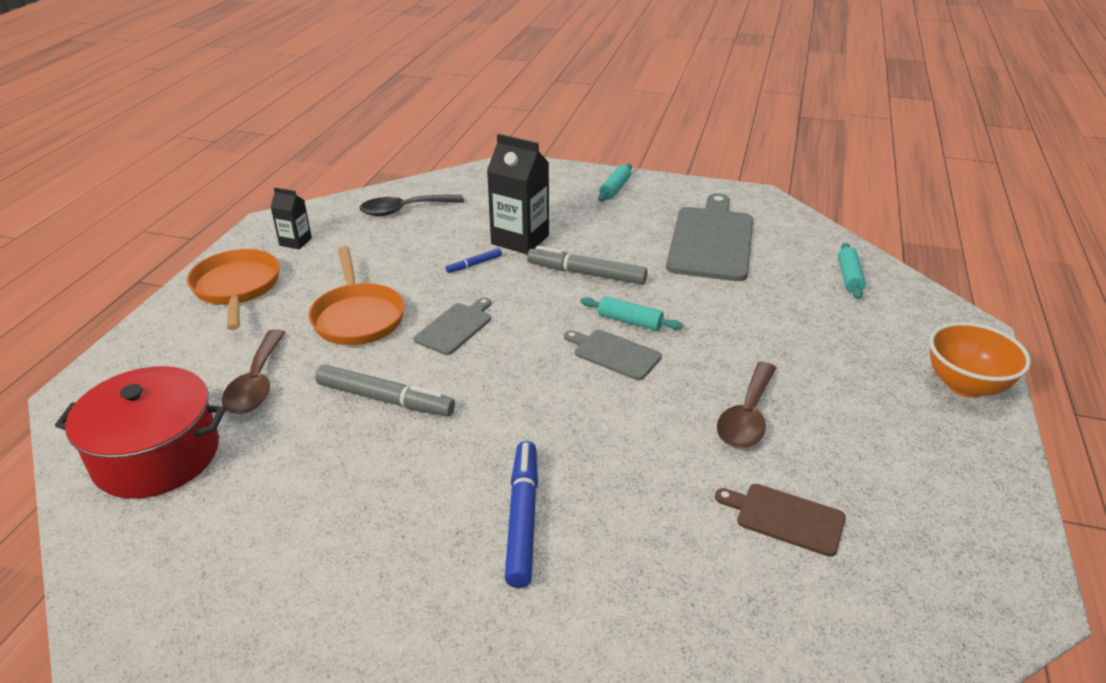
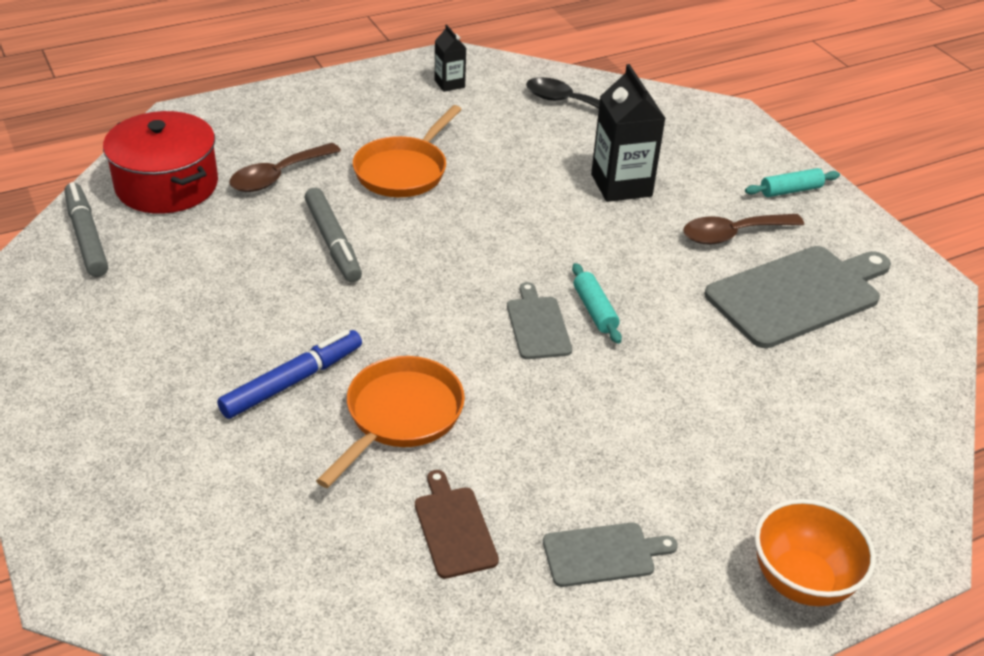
camera: 45 degrees right, 5 degrees up
orange pan [187,249,280,330] -> orange pan moved to [316,356,465,488]
grey cutting board [414,297,491,355] -> grey cutting board moved to [543,523,678,587]
blue marker [445,248,502,273] -> none
grey marker [527,246,648,284] -> grey marker moved to [65,182,108,277]
brown spoon [717,362,776,448] -> brown spoon moved to [683,214,804,245]
turquoise rolling pin [838,243,866,299] -> none

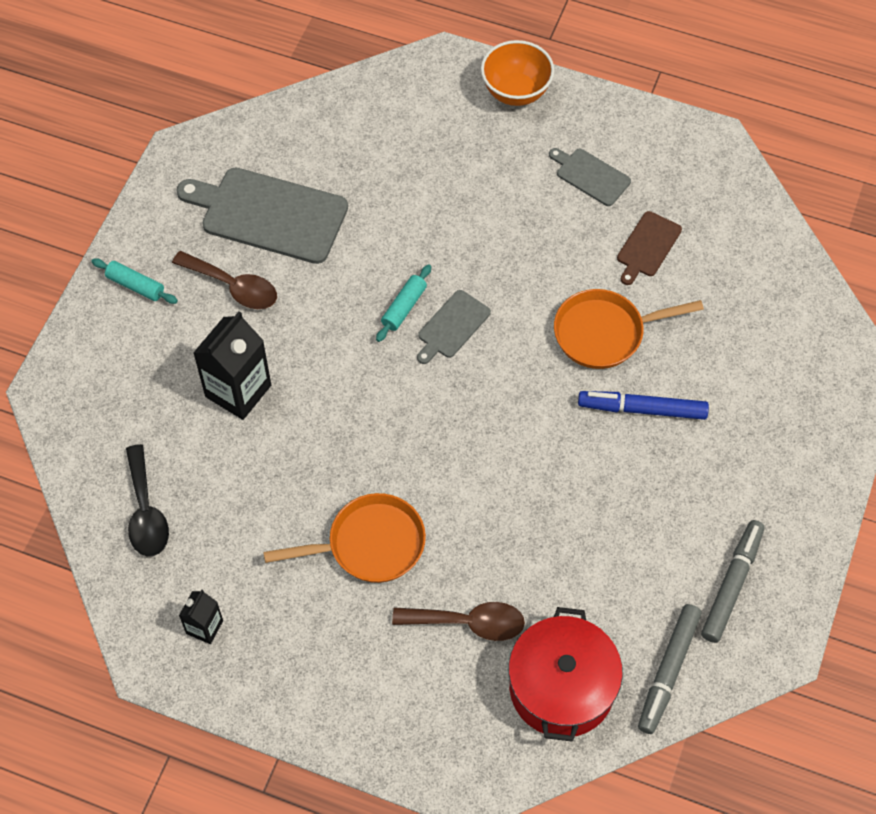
camera: 130 degrees left, 20 degrees up
grey marker [304,188,362,282] -> grey marker moved to [701,520,765,643]

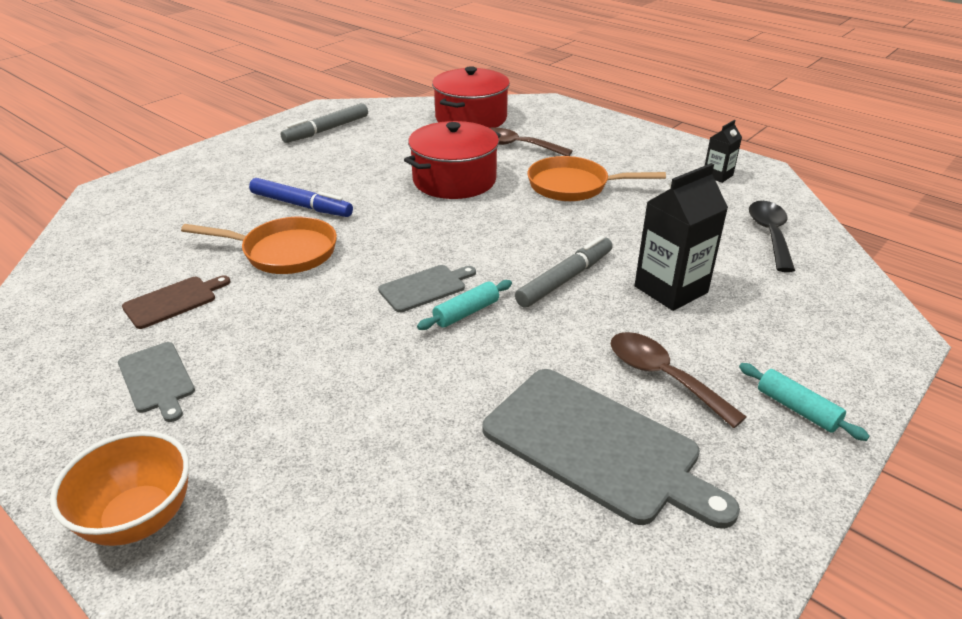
camera: 160 degrees left, 25 degrees down
grey marker [638,604,702,734] -> grey marker moved to [515,236,613,308]
none -> red pot [404,121,501,199]

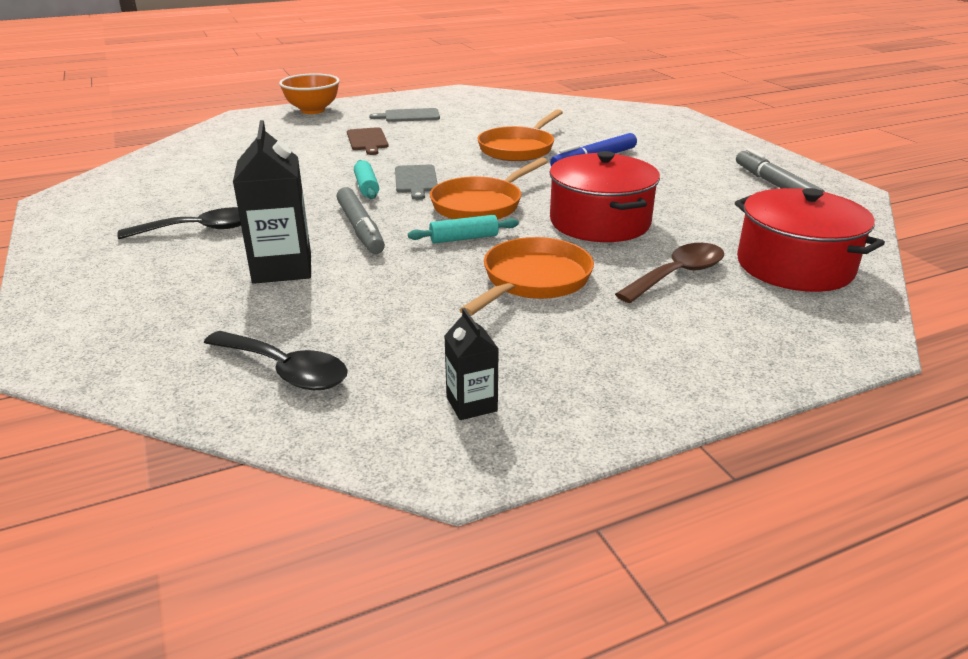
camera: 115 degrees right, 5 degrees down
brown cutting board [122,275,230,329] -> brown cutting board moved to [347,127,388,155]
grey cutting board [482,369,740,529] -> none
brown spoon [611,332,746,428] -> black spoon [117,207,241,239]
turquoise rolling pin [739,363,870,441] -> turquoise rolling pin moved to [408,215,519,243]
none -> orange pan [430,158,548,220]

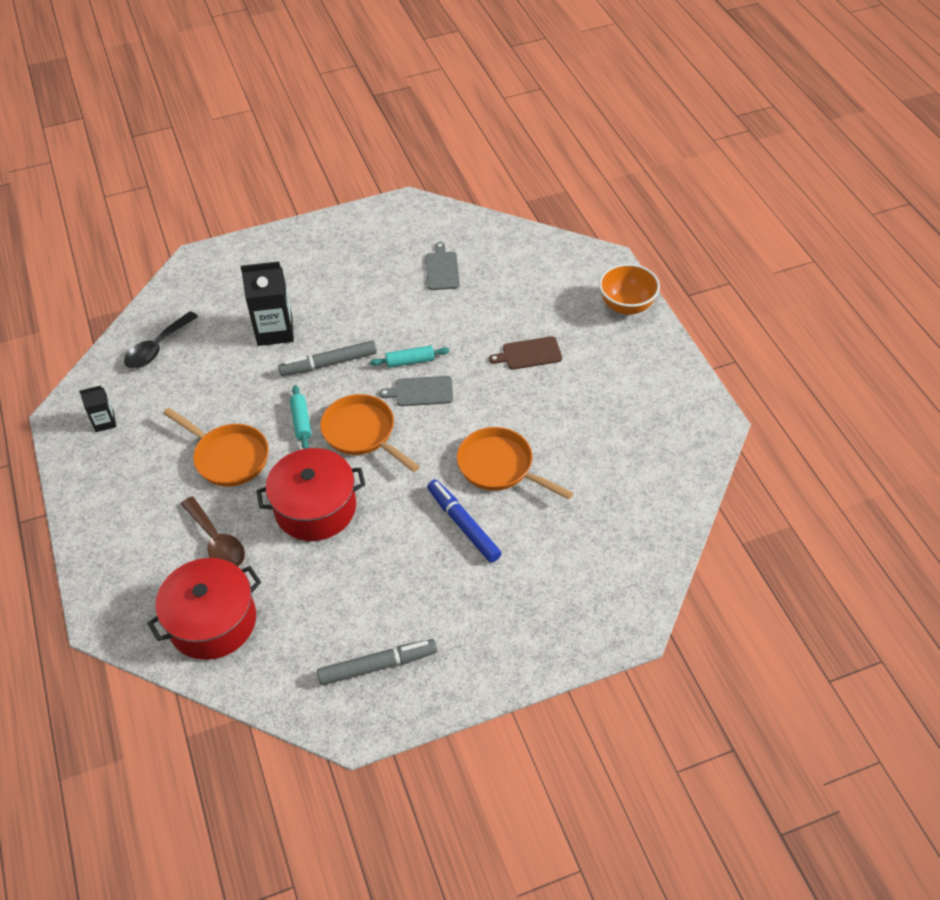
camera: 95 degrees right, 20 degrees up
black spoon [117,207,241,239] -> none
grey cutting board [369,108,440,122] -> grey cutting board moved to [425,242,460,290]

